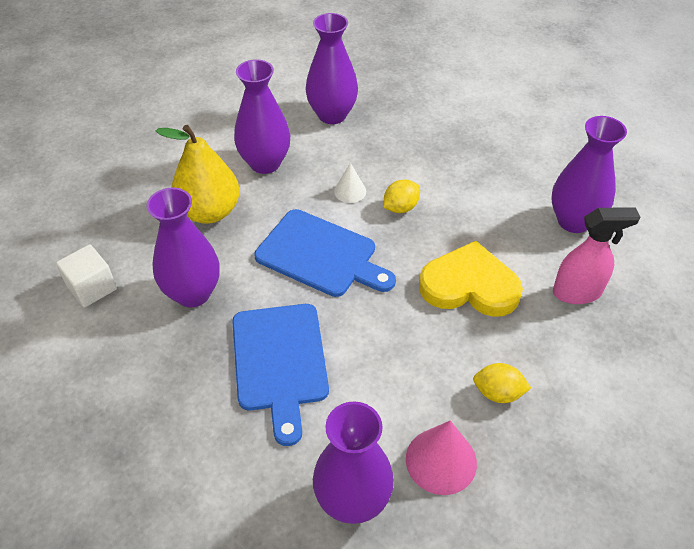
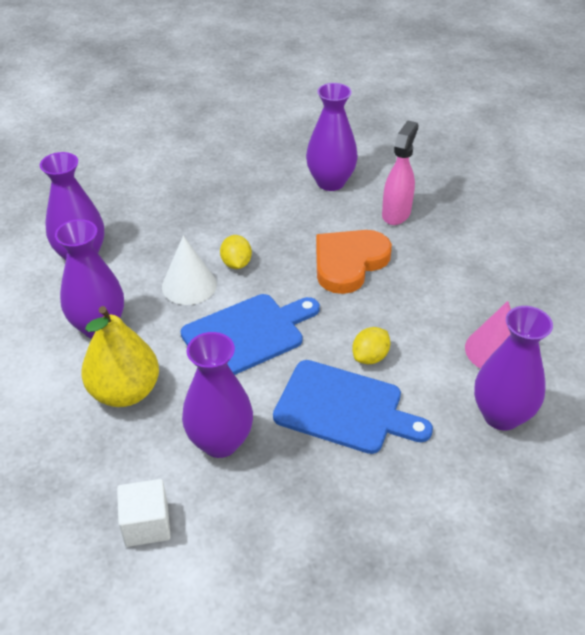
camera: 60 degrees left, 5 degrees down
white cone [334,163,366,203] -> white cone [162,236,217,305], size x1.66
yellow heart [419,241,523,317] -> orange heart [316,230,392,294]
yellow lemon [473,363,531,403] -> yellow lemon moved to [352,327,390,364]

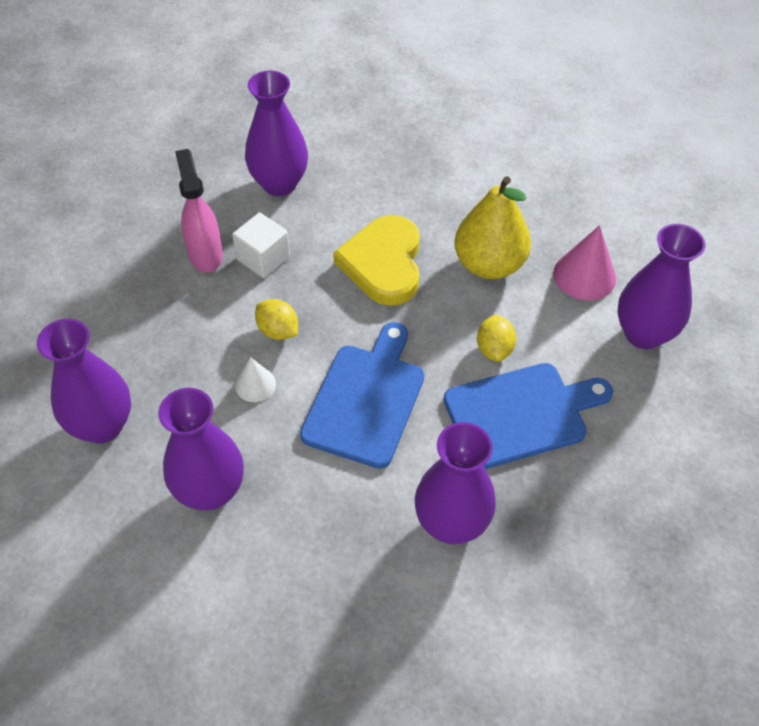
camera: 40 degrees left, 10 degrees up
yellow pear [82,306,159,407] -> yellow pear moved to [454,176,531,279]
white cube [117,479,171,547] -> white cube moved to [232,213,290,278]
white cone [162,236,217,305] -> white cone [235,357,276,402], size x0.60
orange heart [316,230,392,294] -> yellow heart [333,215,420,306]
pink spray bottle [382,120,419,225] -> pink spray bottle moved to [175,149,223,272]

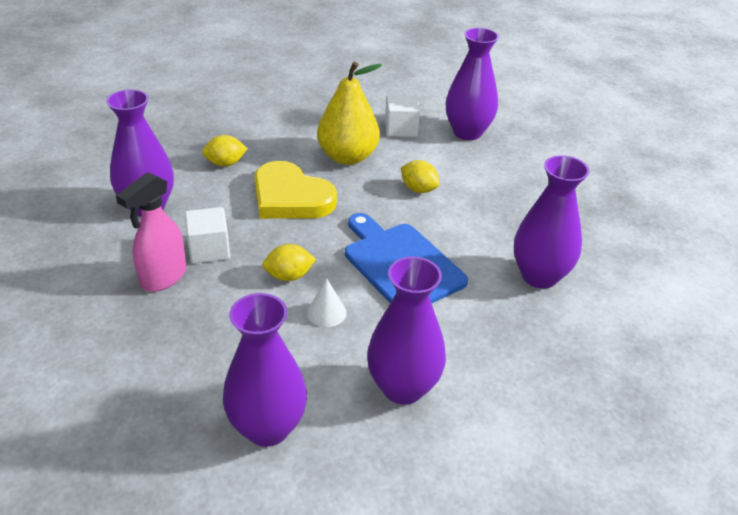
camera: 55 degrees left, 15 degrees down
pink spray bottle [175,149,223,272] -> pink spray bottle turned 75 degrees counterclockwise [116,172,186,292]
blue cutting board [444,363,613,469] -> none
pink cone [553,225,616,301] -> white cube [385,95,420,137]
none -> yellow lemon [202,135,248,166]

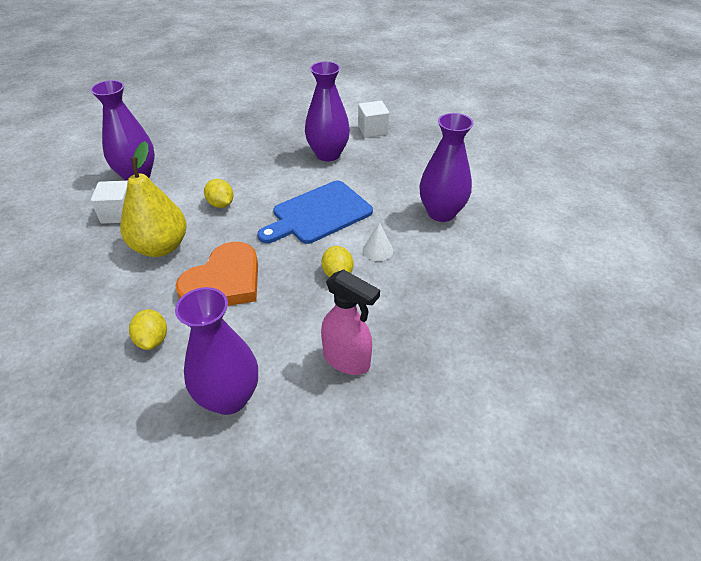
camera: 90 degrees left, 5 degrees up
white cube [185,207,230,264] -> white cube moved to [358,101,389,138]
purple vase [223,293,307,447] -> none
yellow heart [254,161,337,219] -> orange heart [175,242,258,306]
yellow lemon [401,160,440,193] -> yellow lemon turned 75 degrees counterclockwise [204,179,234,208]

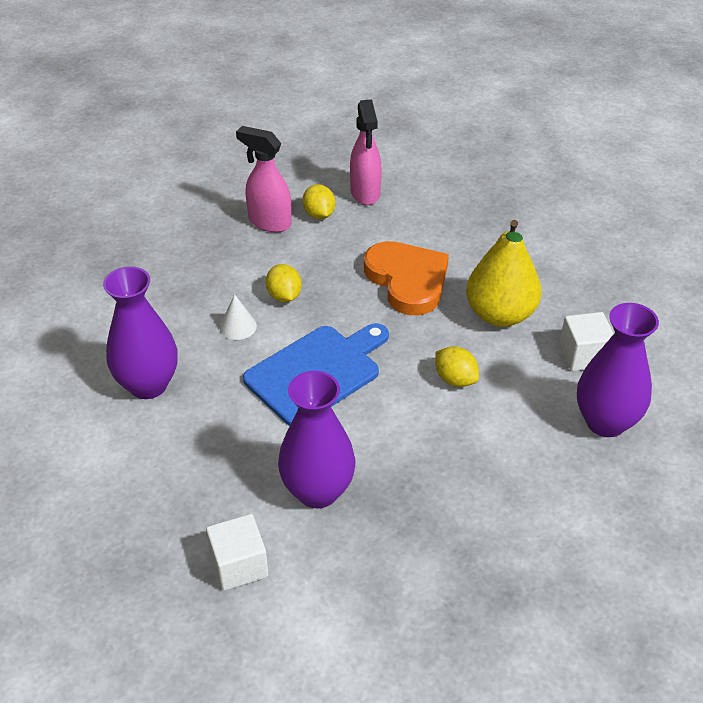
camera: 175 degrees right, 0 degrees up
yellow lemon [129,309,167,350] -> yellow lemon moved to [302,184,335,219]
orange heart [175,242,258,306] -> orange heart turned 120 degrees clockwise [364,241,449,315]
purple vase [175,287,258,415] -> pink spray bottle [350,99,382,205]

